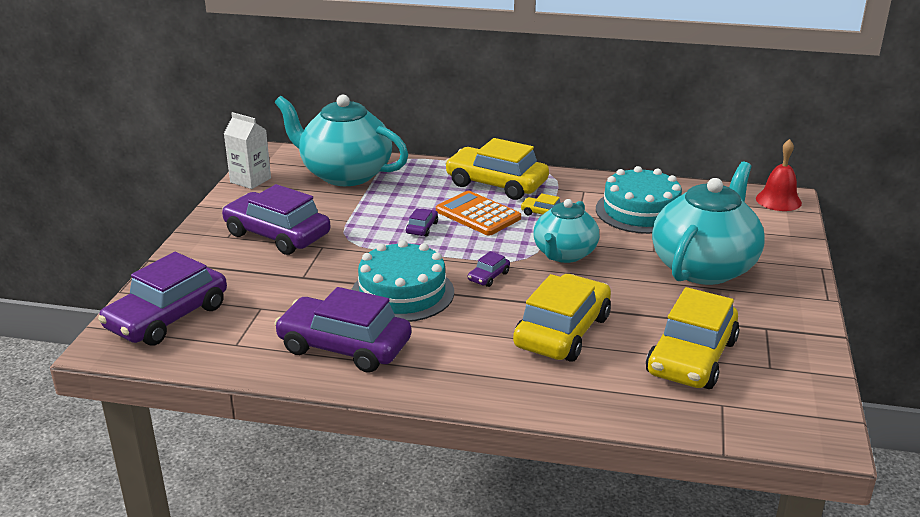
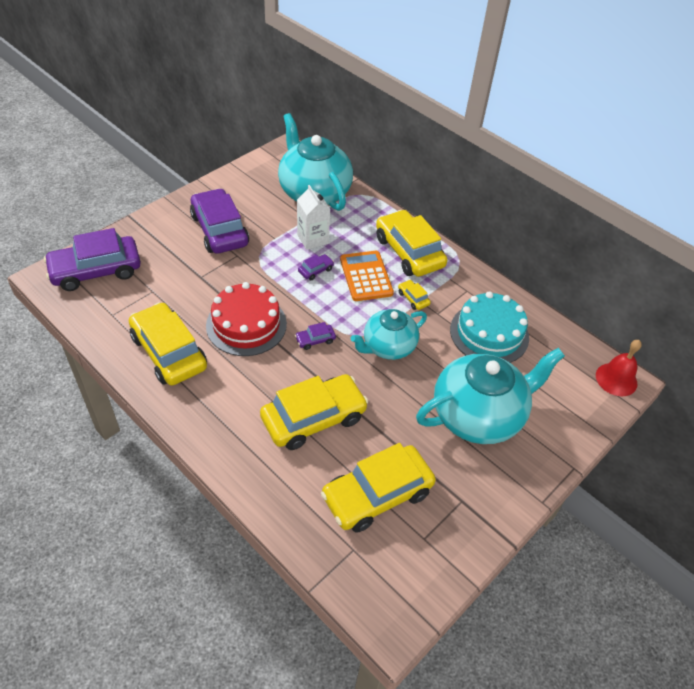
camera: 30 degrees right, 20 degrees up
white carton [224,112,271,189] -> white carton moved to [297,185,330,250]
purple car [274,287,411,373] -> yellow car [129,302,207,385]
turquoise cake [351,240,454,322] -> red cake [206,282,287,356]

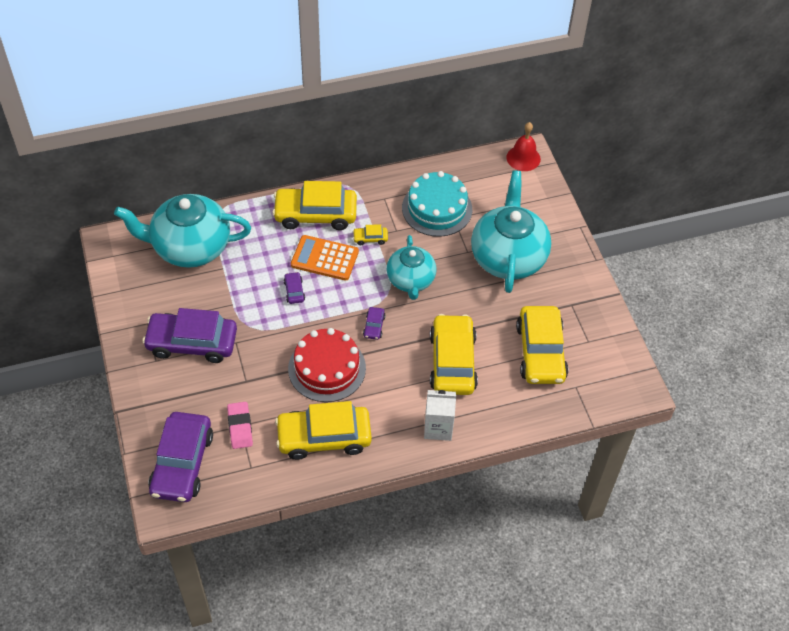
camera: 60 degrees left, 5 degrees up
white carton [297,185,330,250] -> white carton moved to [424,390,456,441]
none -> pink eraser [227,402,253,449]

